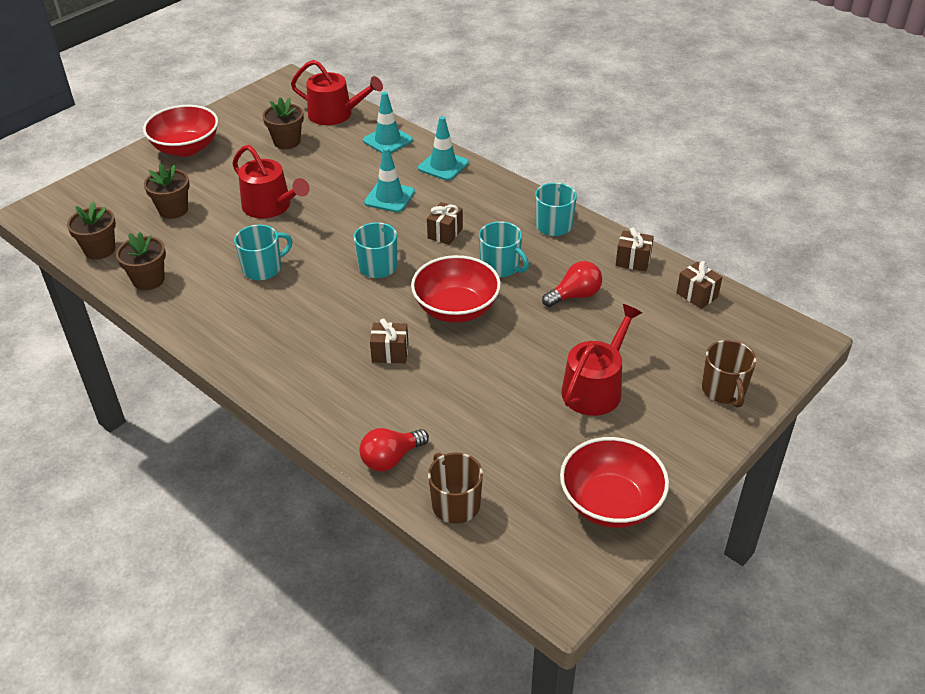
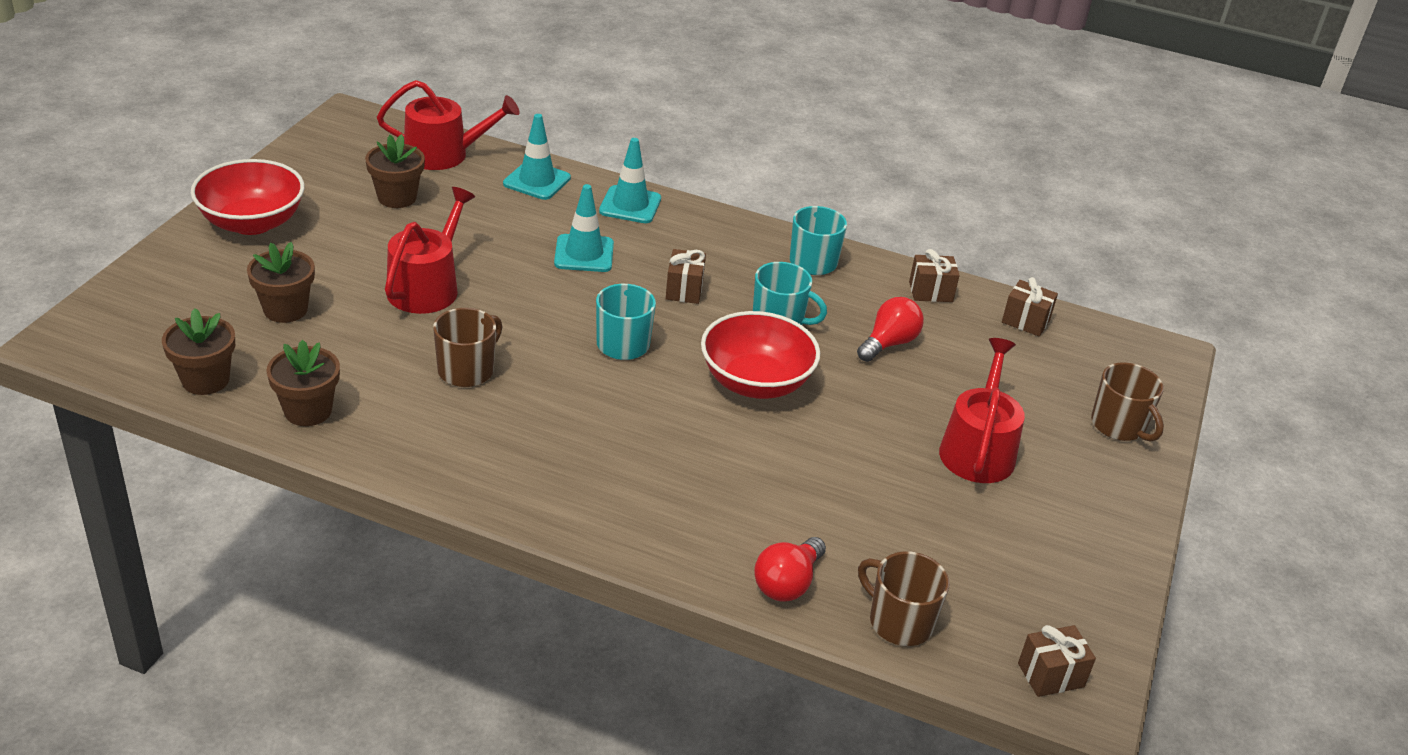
camera: 25 degrees left, 5 degrees down
red watering can [232,145,310,219] -> red watering can turned 90 degrees counterclockwise [385,187,475,314]
turquoise mug [234,225,292,280] -> brown mug [433,308,503,387]
brown gift [370,318,409,363] -> brown gift moved to [1018,625,1096,697]
red bowl [560,437,669,528] -> none

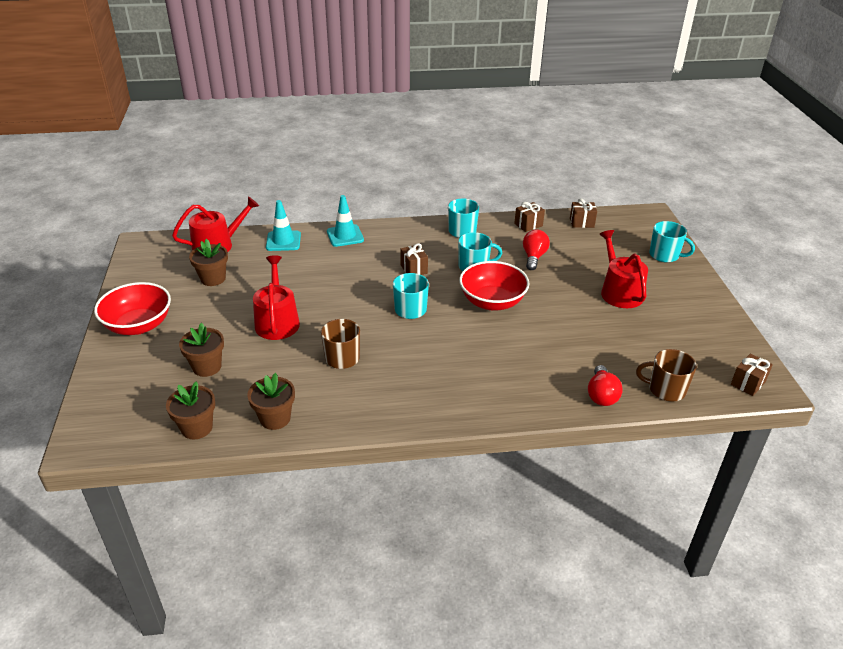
camera: 25 degrees left, 0 degrees up
turquoise traffic cone [554,184,614,272] -> none
brown mug [1091,362,1164,442] -> turquoise mug [649,221,695,263]

